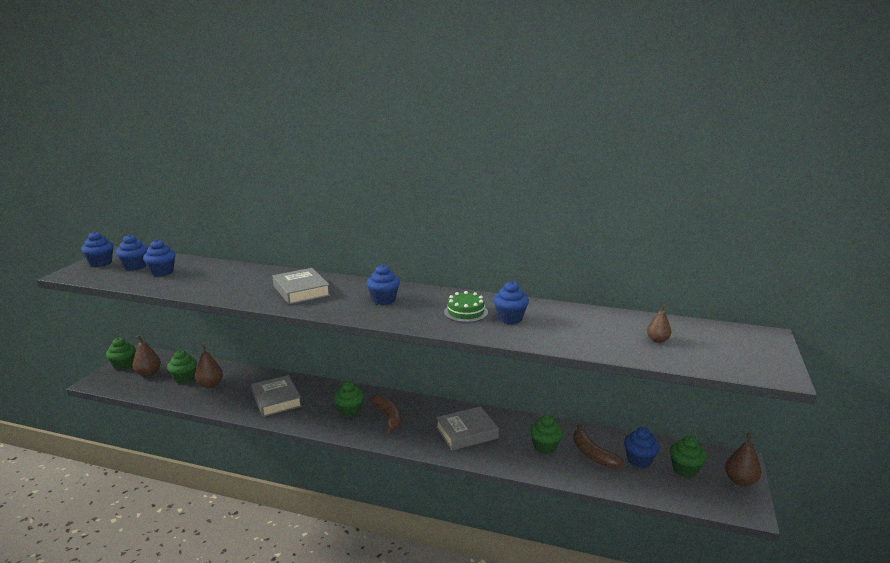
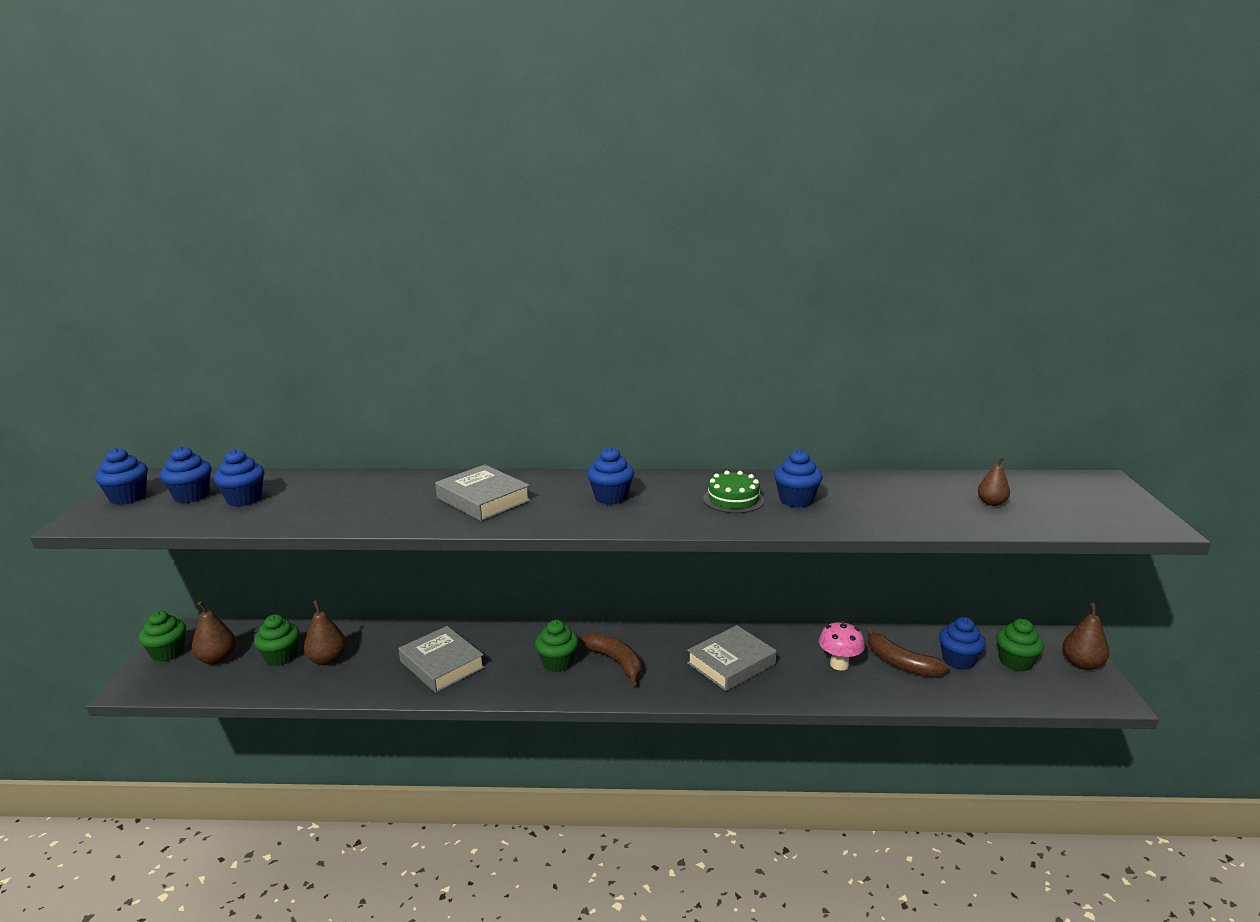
camera: 15 degrees left, 0 degrees up
green cupcake [530,414,563,454] -> pink mushroom [819,621,865,671]

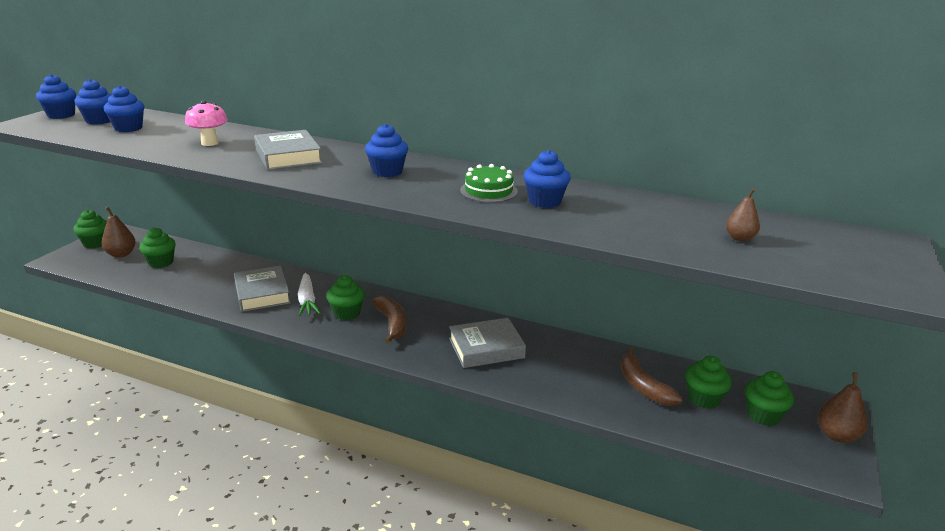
camera: 20 degrees right, 5 degrees up
brown pear [304,600,346,665] -> none
pink mushroom [819,621,865,671] -> pink mushroom moved to [185,101,228,146]
blue cupcake [939,617,986,670] -> green cupcake [685,356,732,409]
none -> white carrot [298,273,320,316]

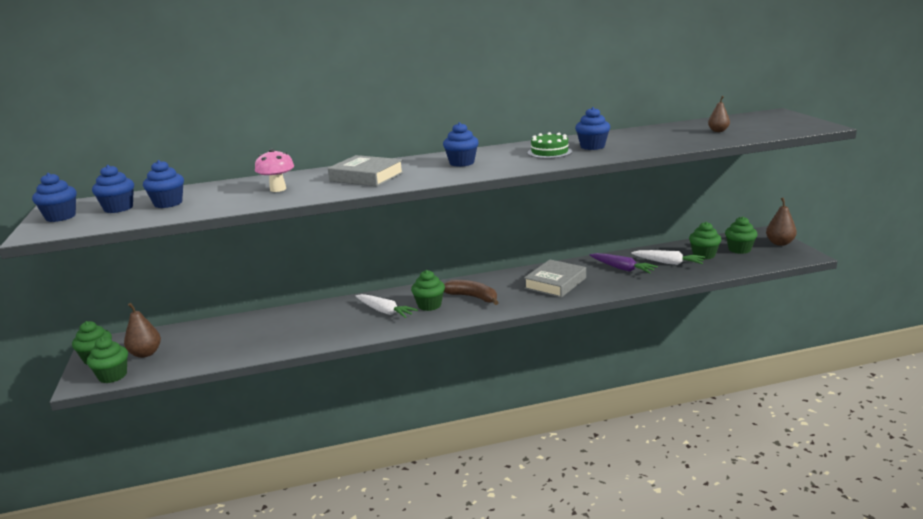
camera: 35 degrees left, 5 degrees down
green cupcake [139,227,176,268] -> green cupcake moved to [87,337,128,383]
grey book [234,266,291,312] -> none
brown banana [621,348,683,406] -> white carrot [631,250,705,265]
none -> purple carrot [590,253,658,273]

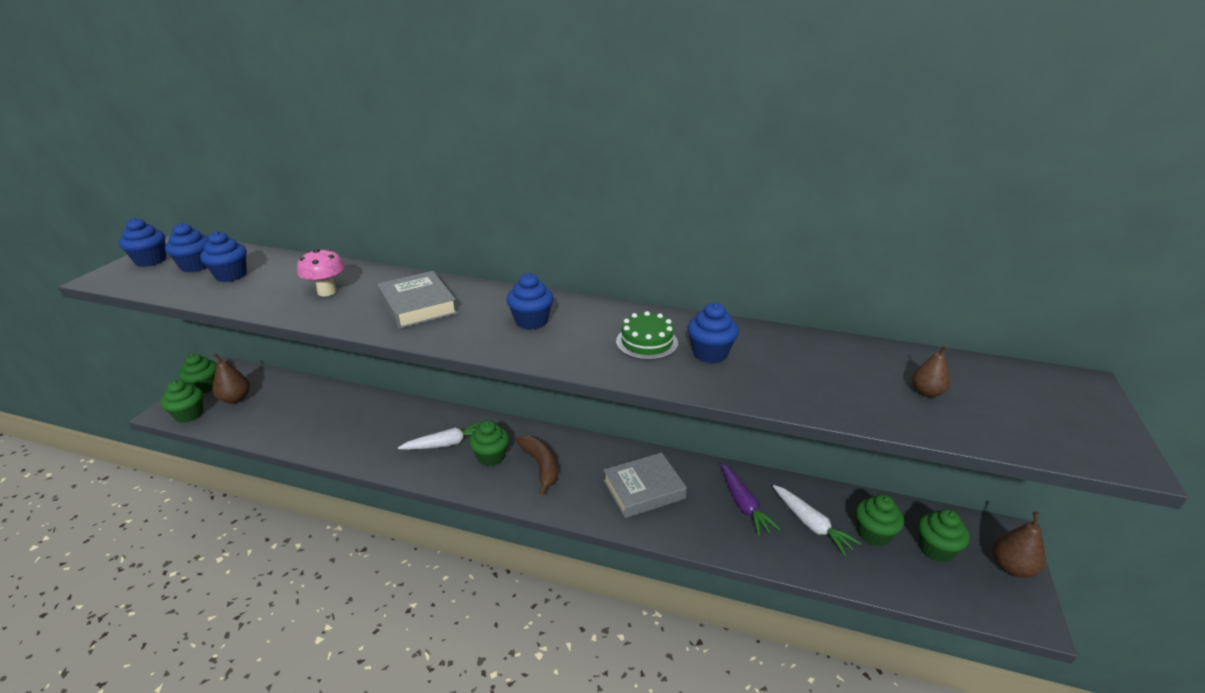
camera: 30 degrees right, 10 degrees up
white carrot [356,294,418,318] -> white carrot turned 90 degrees counterclockwise [398,422,482,450]

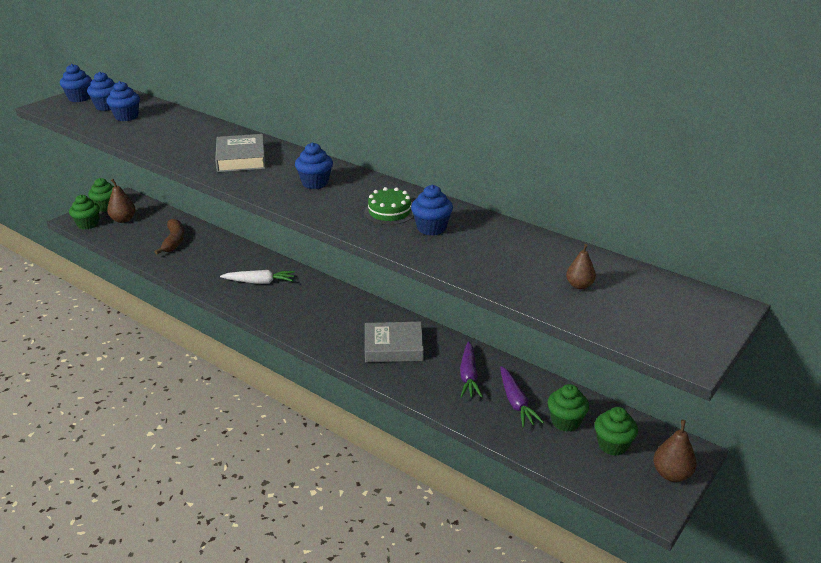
camera: 20 degrees right, 0 degrees up
pink mushroom [297,248,345,296] -> none
green cupcake [469,420,509,466] -> none
brown banana [516,435,558,495] -> brown banana moved to [155,219,184,254]
white carrot [773,485,861,556] -> purple carrot [500,366,544,427]

